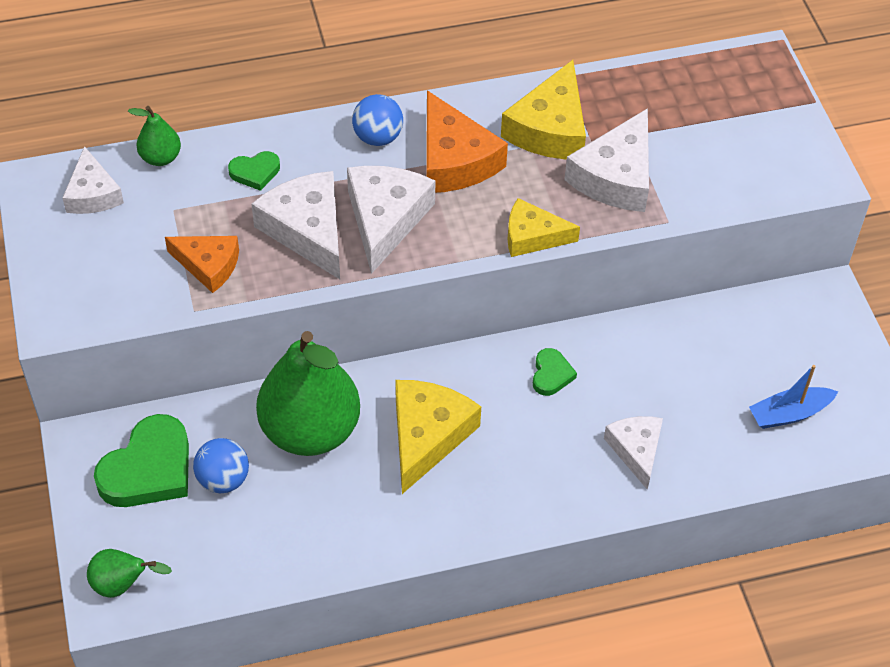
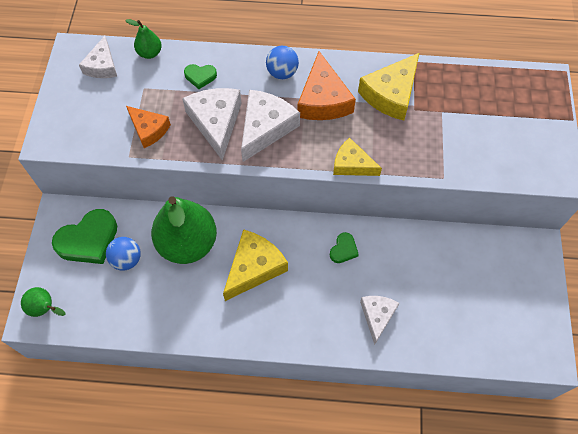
camera: 20 degrees right, 10 degrees up
white cheese [564,108,649,212] -> none
blue boat [749,365,838,429] -> none

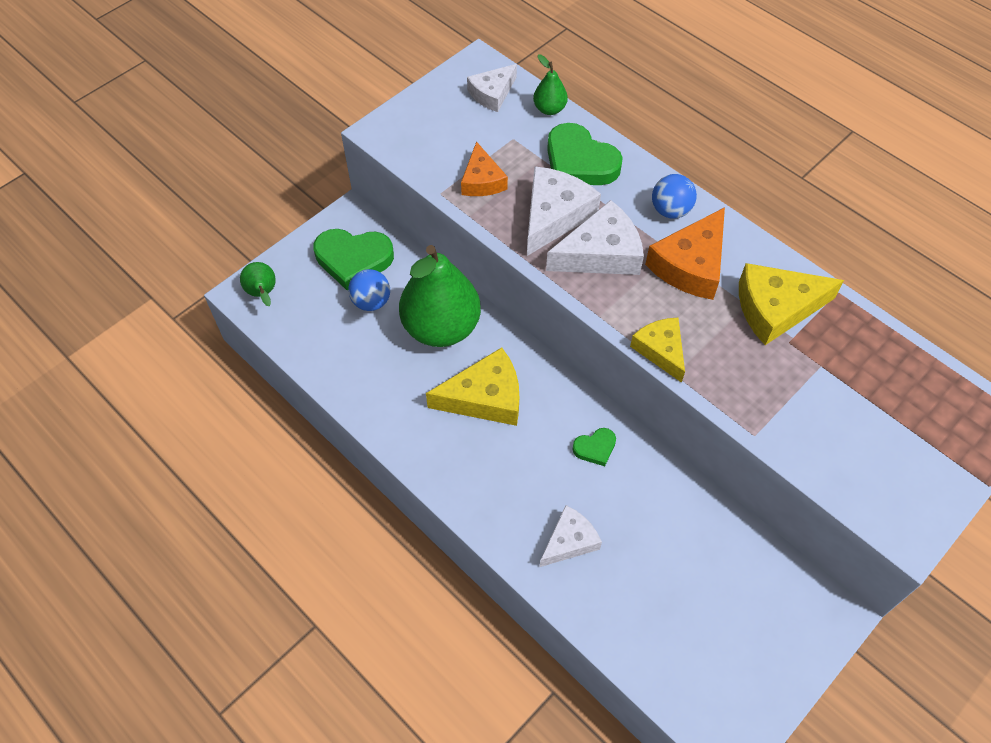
camera: 40 degrees right, 5 degrees down
green heart [184,64,217,89] -> green heart [547,123,623,185], size x1.98

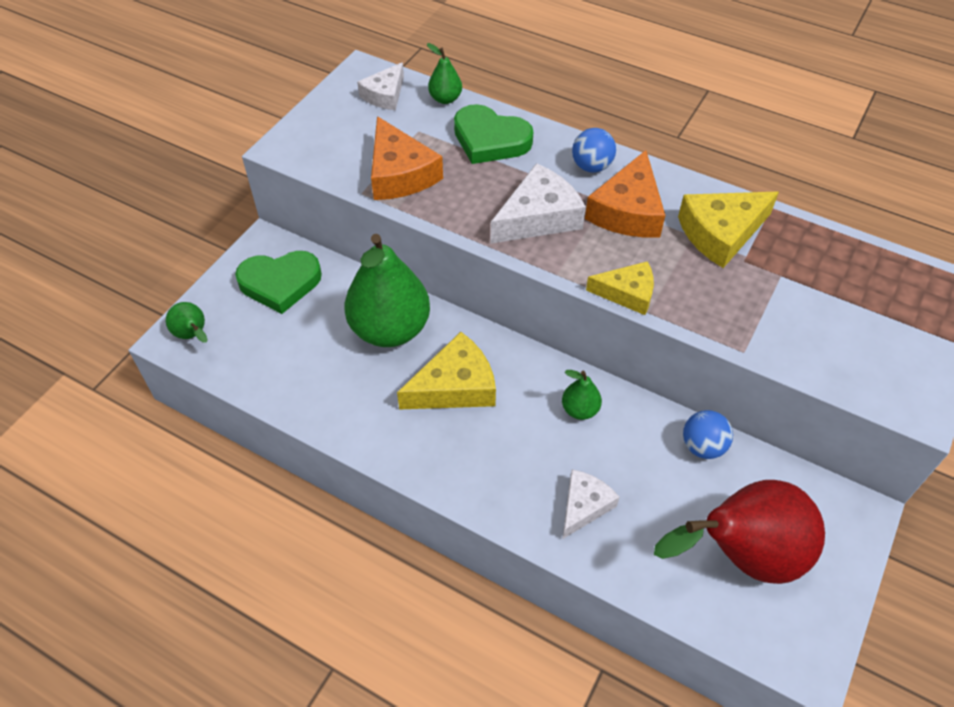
camera: 15 degrees left, 5 degrees down
blue ball [348,269,390,311] -> blue ball moved to [683,410,733,459]
orange cheese [461,141,508,196] -> orange cheese [371,116,443,200], size x1.56
white cheese [527,166,601,256] -> none
green heart [572,428,616,466] -> green pear [562,370,602,420]
yellow cheese [630,318,685,383] -> yellow cheese turned 135 degrees clockwise [586,261,654,315]
none -> red pear [654,480,825,584]

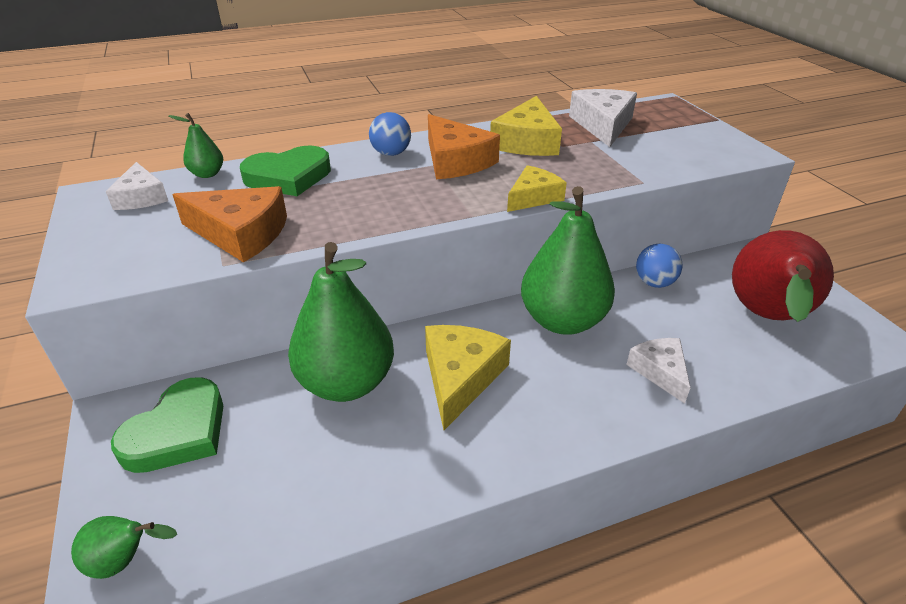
camera: 50 degrees left, 15 degrees down
white cheese [490,163,586,244] -> white cheese moved to [569,89,637,147]
green pear [562,370,602,420] -> green pear [521,186,615,335], size x2.25

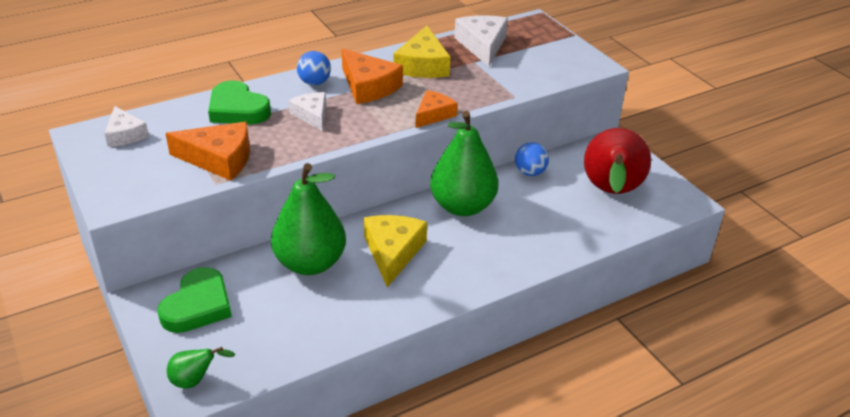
camera: 10 degrees left, 0 degrees up
green pear [169,113,223,178] -> none
green heart [240,145,331,196] -> green heart turned 75 degrees clockwise [208,80,271,124]
yellow cheese [507,165,567,212] -> orange cheese [415,90,458,128]
white cheese [626,338,691,404] -> white cheese moved to [289,92,326,131]

